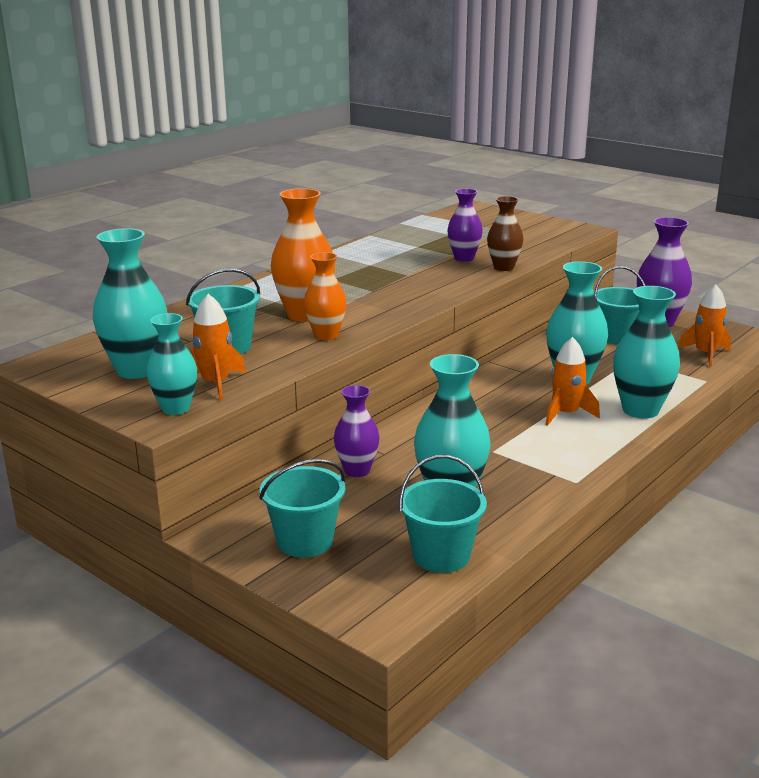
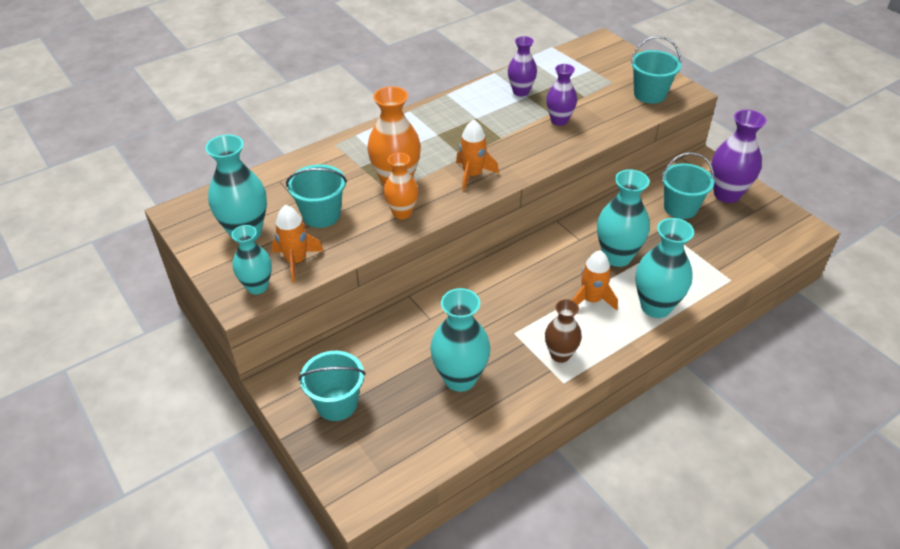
camera: 15 degrees right, 20 degrees up
purple vase [334,385,380,477] -> purple vase moved to [508,36,537,97]
turquoise bucket [399,455,487,573] -> turquoise bucket moved to [631,36,681,104]
brown vase [487,196,524,271] -> brown vase moved to [545,299,582,363]
orange rocket [678,285,731,367] -> orange rocket moved to [456,120,499,191]

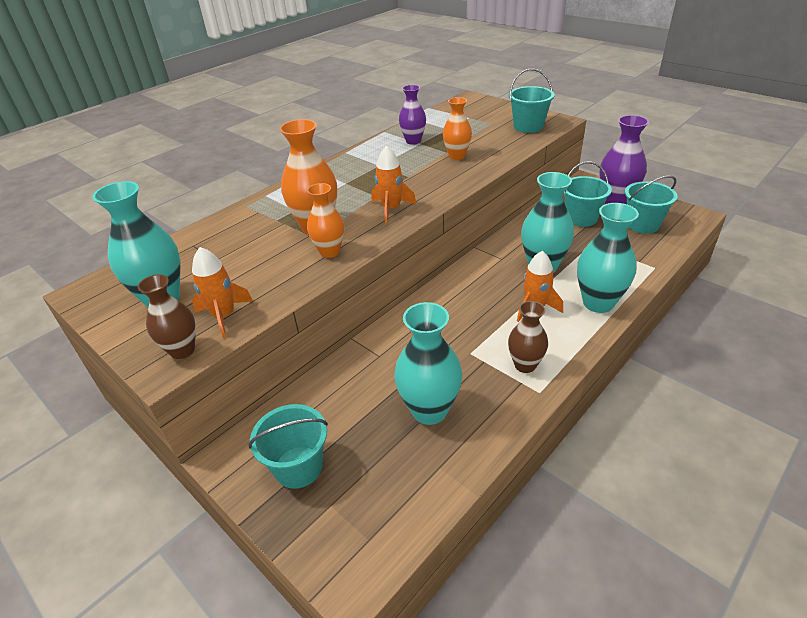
camera: 10 degrees left, 5 degrees down
turquoise vase [232,225,272,295] -> brown vase [137,274,196,359]
turquoise bucket [286,164,347,228] -> turquoise bucket moved to [625,175,677,233]
purple vase [546,64,577,126] -> orange vase [443,97,472,160]

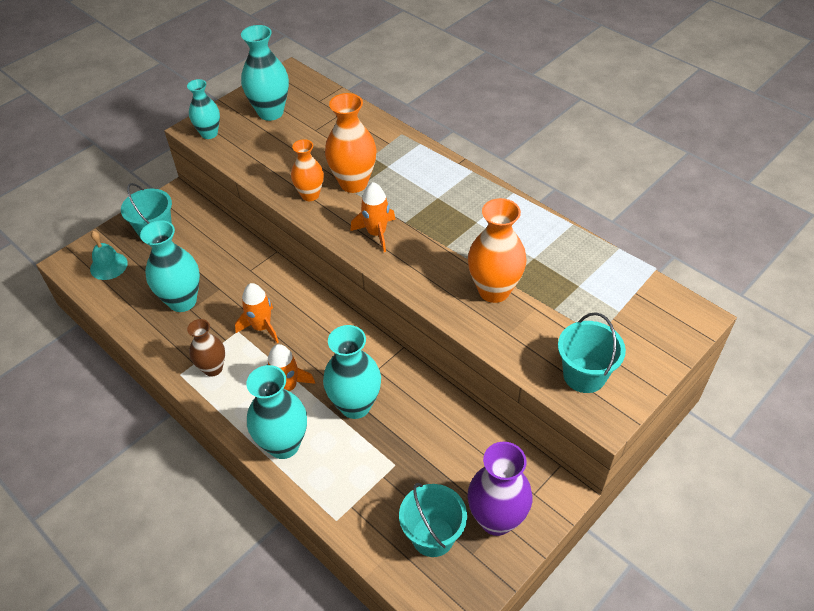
camera: 90 degrees right, 10 degrees up
brown vase [137,274,196,359] -> turquoise vase [187,79,220,139]
orange rocket [192,247,253,338] -> orange rocket moved to [235,283,279,343]
purple vase [399,85,426,145] -> none
orange vase [443,97,472,160] -> orange vase [468,198,527,303], size x1.57
turquoise bucket [564,161,612,227] -> none
none -> turquoise bell [90,231,128,280]

